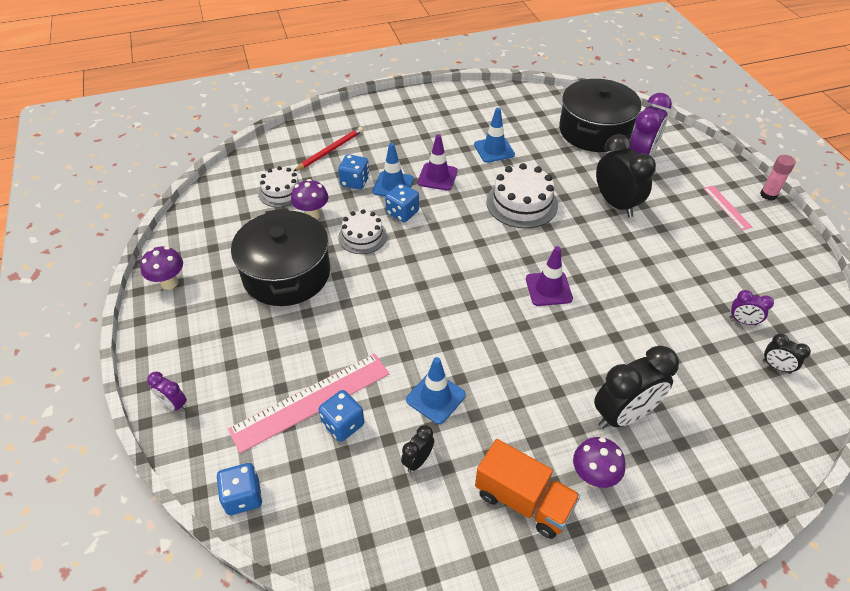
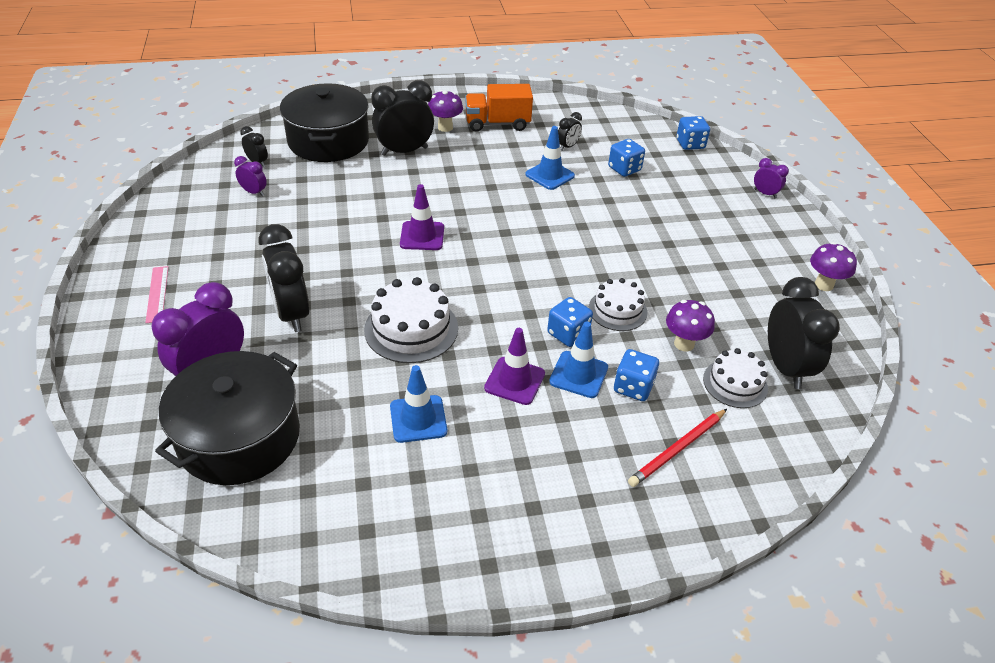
camera: 175 degrees left, 5 degrees down
pink ruler [228,353,389,453] -> none
black pot [231,208,330,306] -> black pot moved to [280,83,369,162]
orange truck [475,439,580,539] -> orange truck turned 45 degrees counterclockwise [465,84,533,132]
pink glue stick [760,155,796,201] -> none
none -> black clock [768,277,840,389]

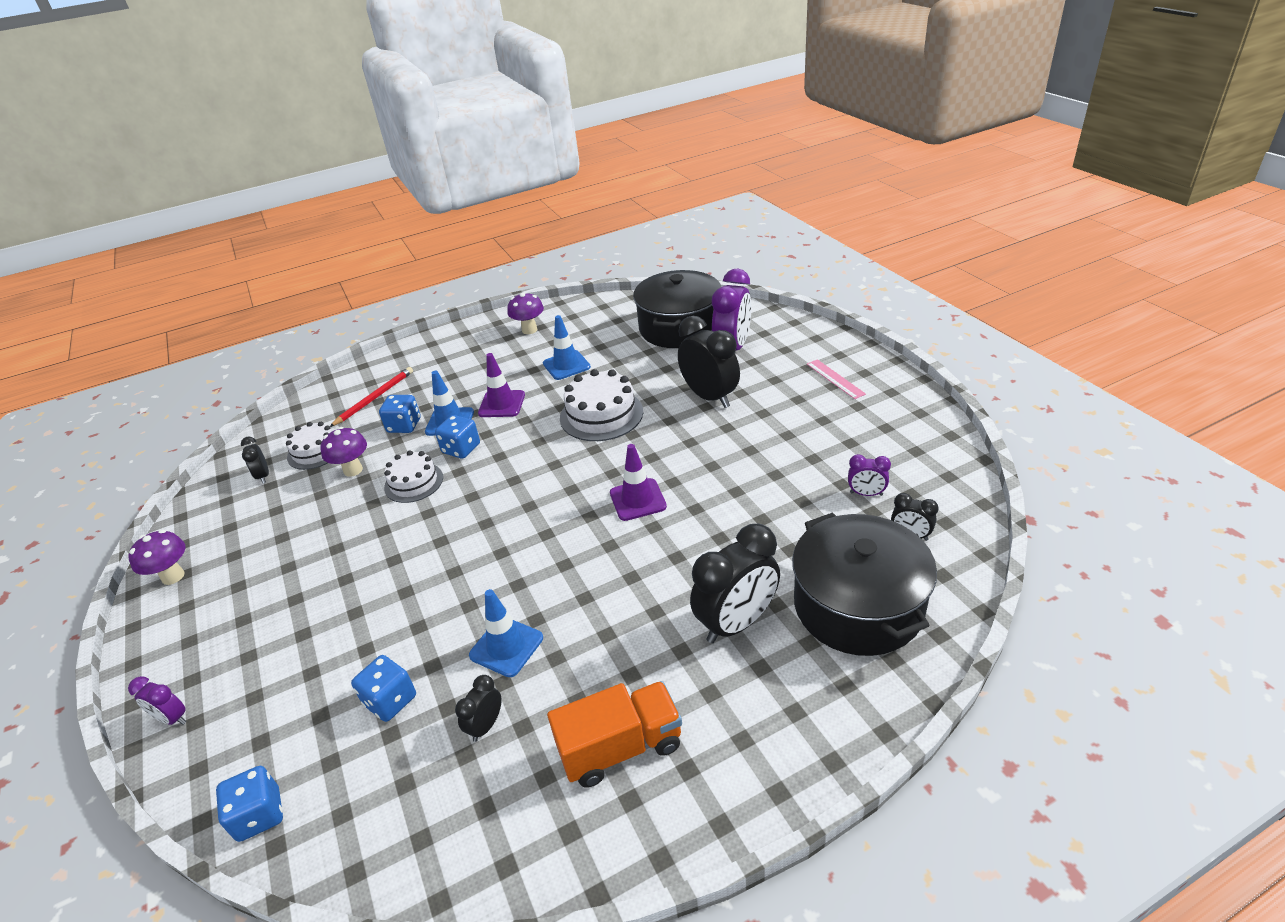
camera: 170 degrees right, 5 degrees down
purple mushroom [428,90,463,132] -> purple mushroom moved to [507,292,544,334]
black clock [768,277,840,389] -> black clock [241,436,269,484], size x0.49

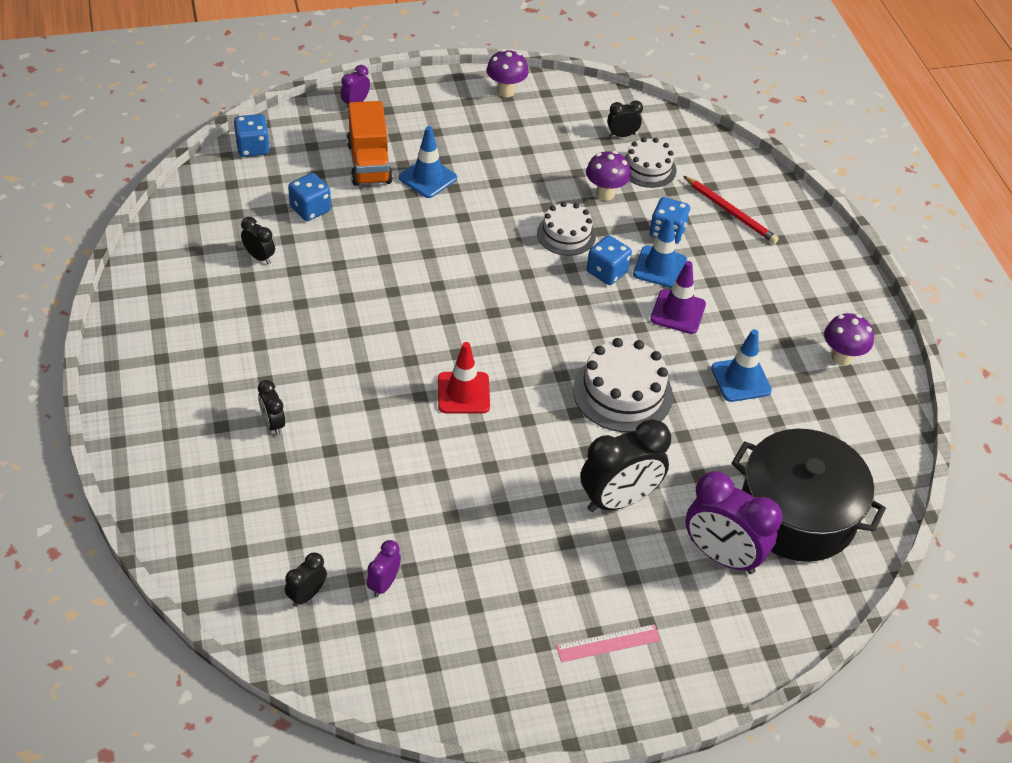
camera: 95 degrees right, 10 degrees up
blue traffic cone [469,589,543,677] -> blue traffic cone moved to [399,126,457,198]
orange truck [547,681,682,788] -> orange truck moved to [347,101,393,186]
purple traffic cone [610,444,667,521] -> red traffic cone [438,342,490,413]
black clock [690,524,780,643] -> black clock [258,380,285,435], size x0.49
black pot [792,512,937,656] -> none

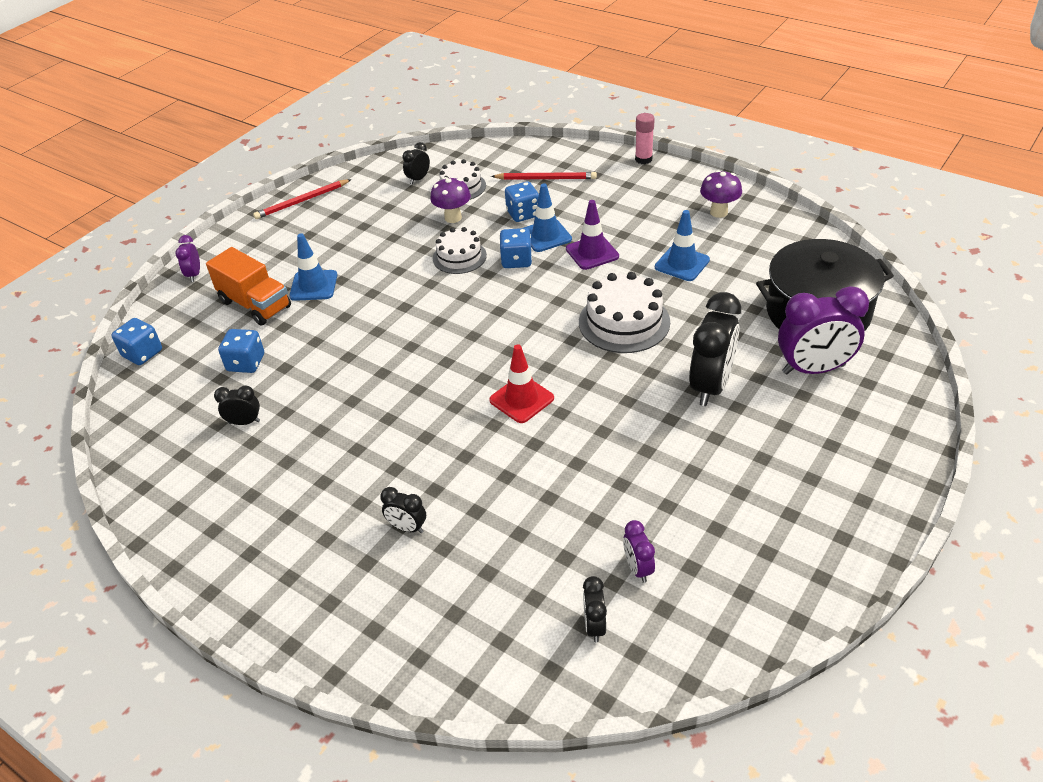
camera: 35 degrees left, 5 degrees down
purple mushroom [487,49,529,97] -> red pencil [253,179,352,219]
pink ruler [556,624,661,662] -> none
none -> pink glue stick [635,113,655,164]

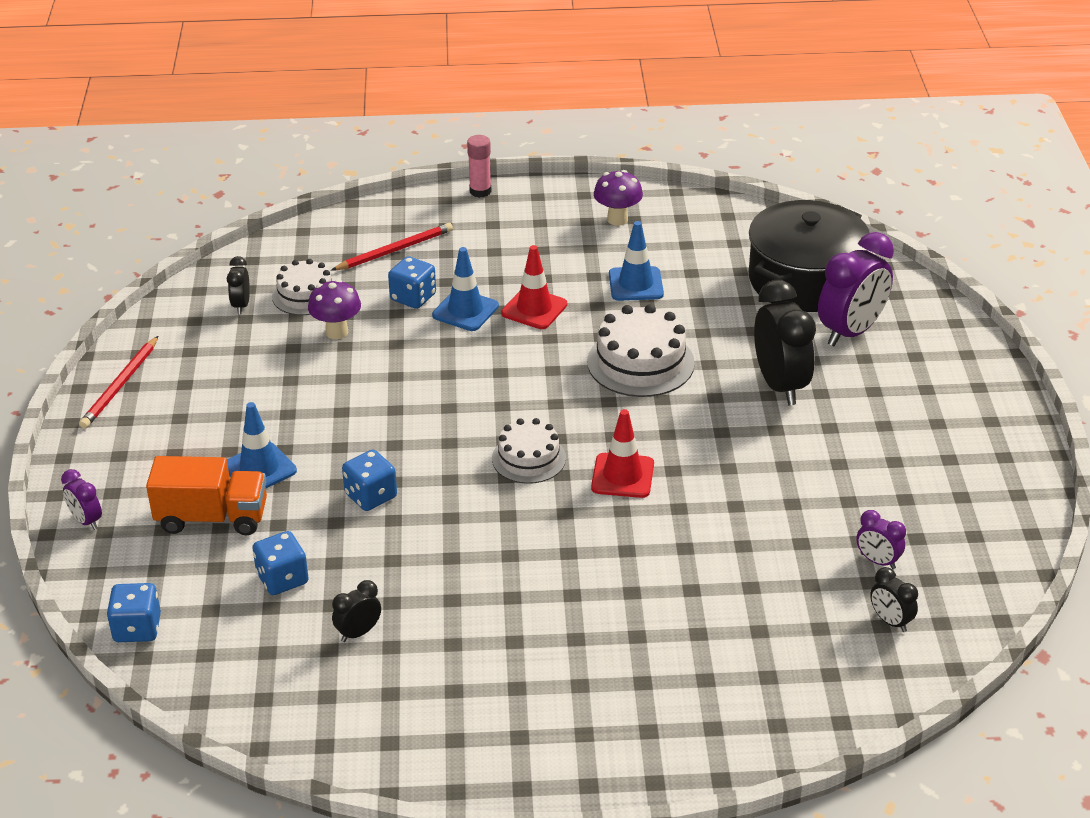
camera: 40 degrees left, 5 degrees down
black clock [380,487,426,533] -> none
white cake [433,227,487,274] -> white cake moved to [492,418,566,484]
blue dice [499,228,532,268] -> blue dice moved to [342,450,397,511]
purple traffic cone [566,200,619,270] -> red traffic cone [501,245,567,329]

